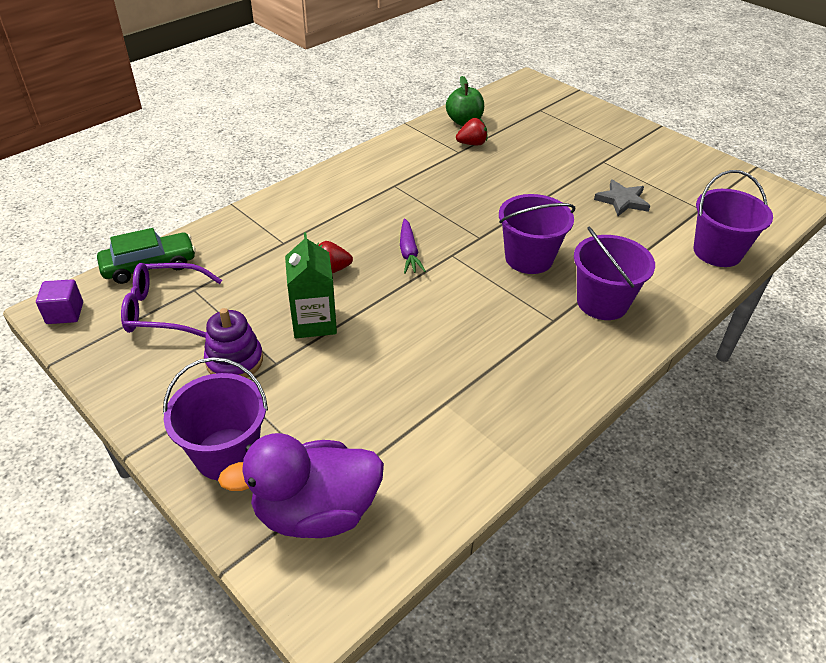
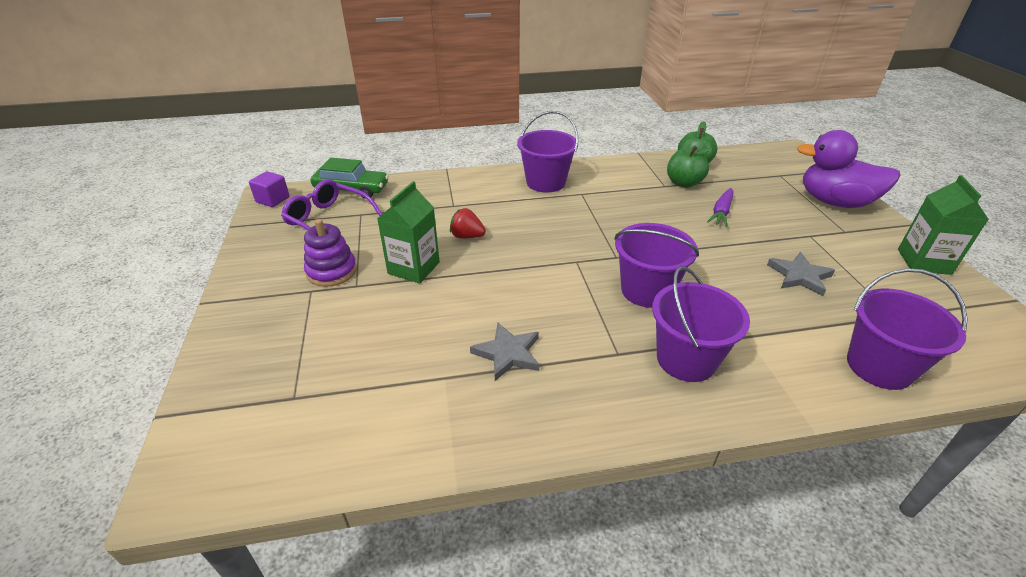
camera: 35 degrees right, 5 degrees down
purple bucket [163,357,268,480] -> purple bucket moved to [517,111,578,192]
purple duck [218,433,384,538] -> purple duck moved to [797,130,900,208]
purple carrot [400,218,426,274] -> purple carrot moved to [707,188,734,227]
red strawberry [456,118,487,145] -> green apple [667,146,713,188]
none -> grey star [470,323,539,381]
none -> green carton [898,175,989,275]

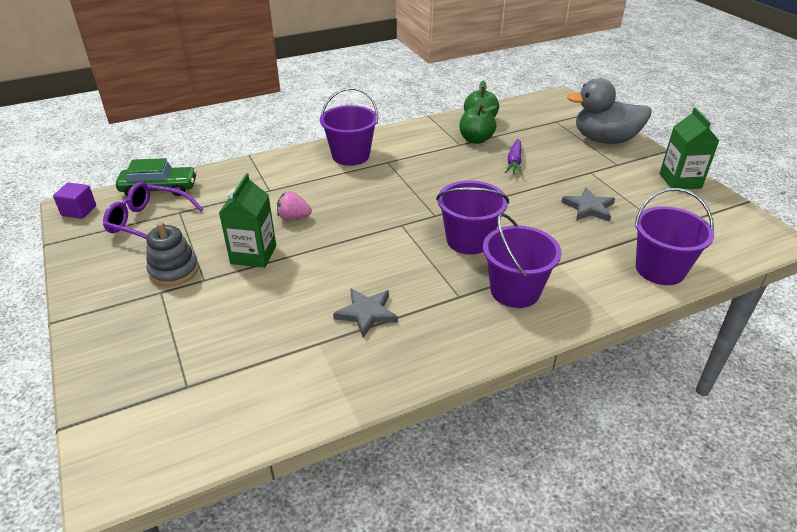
camera: 15 degrees left, 0 degrees up
purple stacking toy [304,219,357,287] -> grey stacking toy [146,222,199,286]
red strawberry [450,208,486,239] -> pink strawberry [277,191,312,220]
purple duck [797,130,900,208] -> grey duck [567,78,652,144]

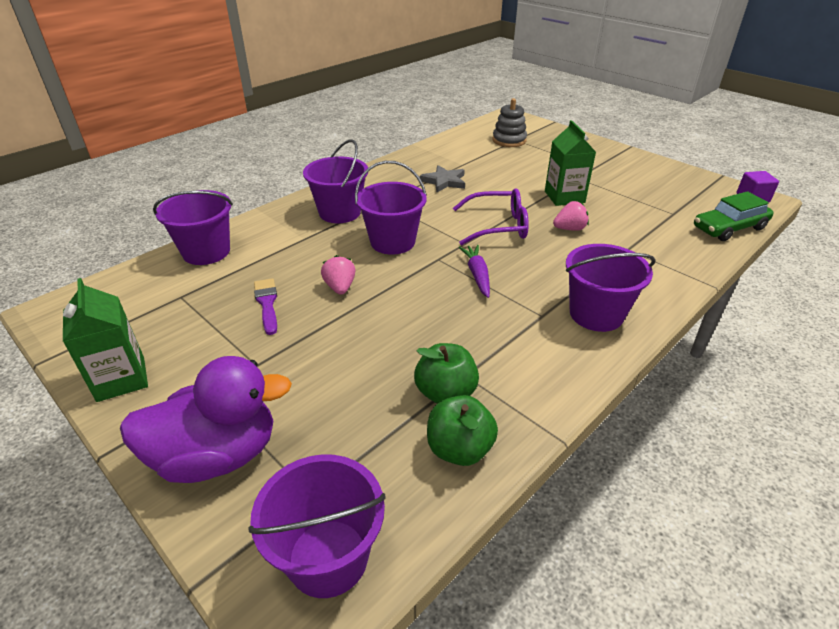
camera: 160 degrees right, 0 degrees up
purple glasses [103,182,203,239] -> purple glasses moved to [453,188,529,245]
grey stacking toy [146,222,199,286] -> grey stacking toy moved to [492,98,527,147]
purple carrot [505,139,522,175] -> purple carrot moved to [459,245,490,298]
grey star [561,188,615,222] -> purple brush [254,278,277,335]
grey duck [567,78,652,144] -> purple duck [120,356,292,483]
none -> purple bucket [248,454,386,598]
none -> pink strawberry [321,255,356,295]

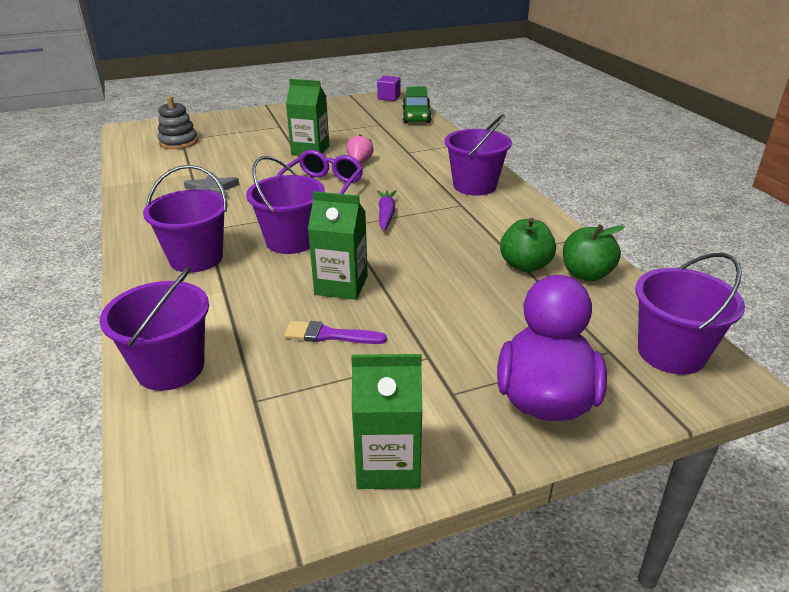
camera: 65 degrees left, 5 degrees down
pink strawberry [321,255,356,295] -> green carton [308,191,368,300]
purple carrot [459,245,490,298] -> purple carrot turned 75 degrees clockwise [377,190,397,231]

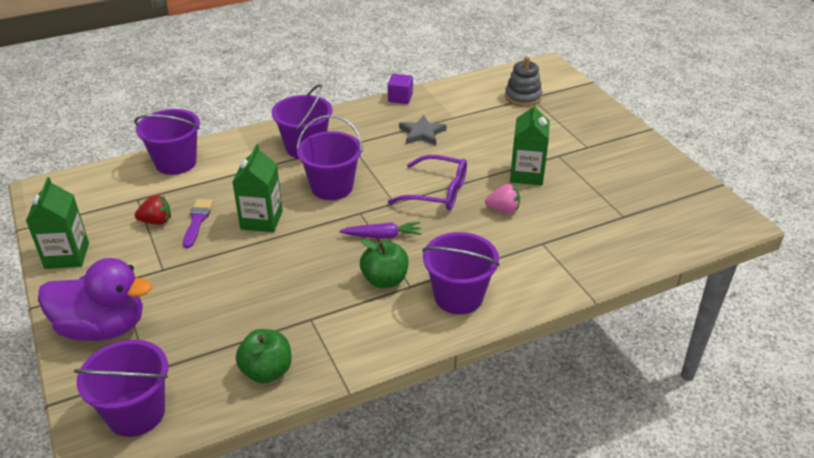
camera: 85 degrees right, 5 degrees up
purple cube [377,76,400,101] -> purple cube moved to [388,74,413,104]
green car [403,87,432,123] -> none
green apple [500,218,556,272] -> green apple moved to [360,239,409,288]
none -> red strawberry [135,195,171,225]

